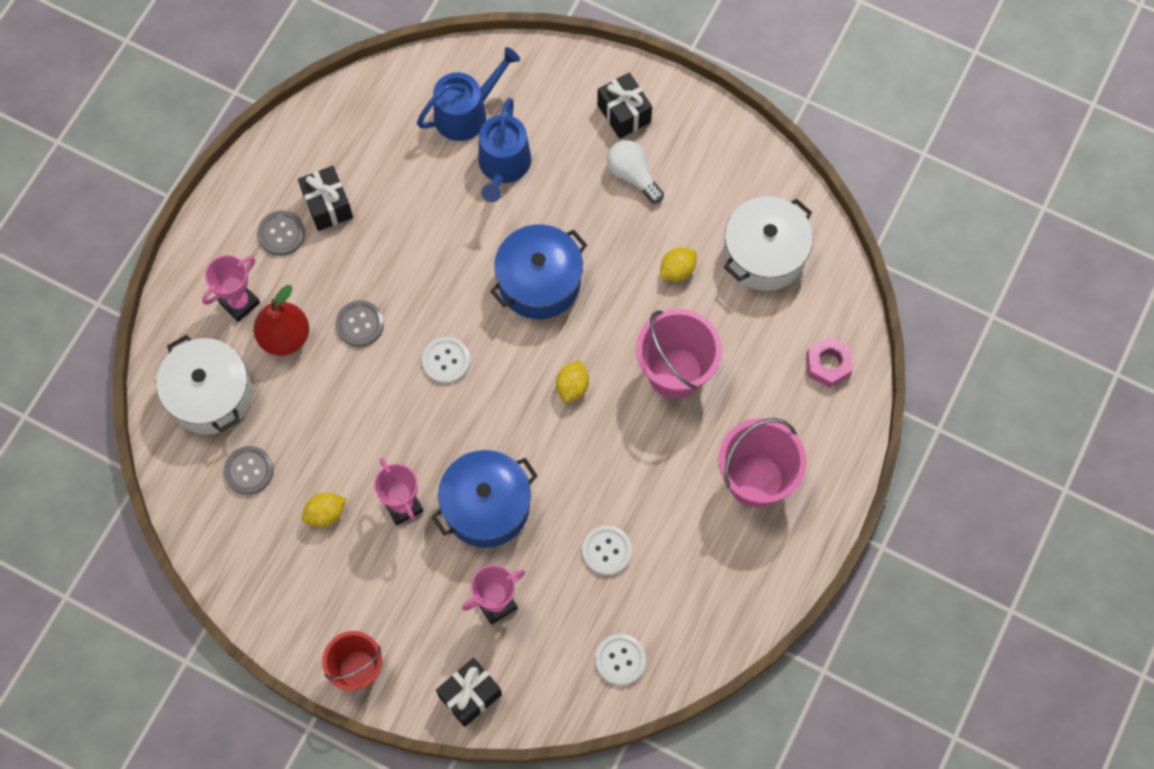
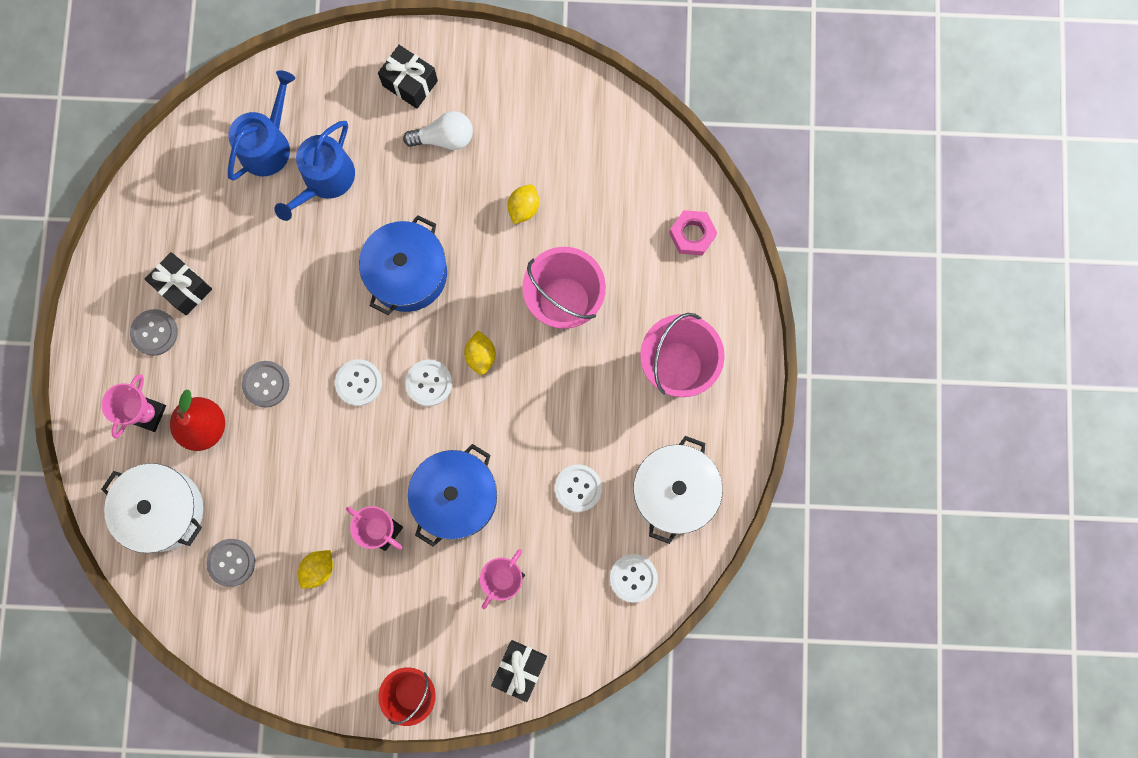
camera: 25 degrees left, 10 degrees up
blue watering can [478,98,531,202] -> blue watering can turned 45 degrees clockwise [274,121,355,221]
white light bulb [607,140,664,203] -> white light bulb turned 150 degrees clockwise [403,111,473,150]
white pot [724,196,813,291] -> white pot moved to [633,436,723,544]
none -> white button [405,360,452,406]

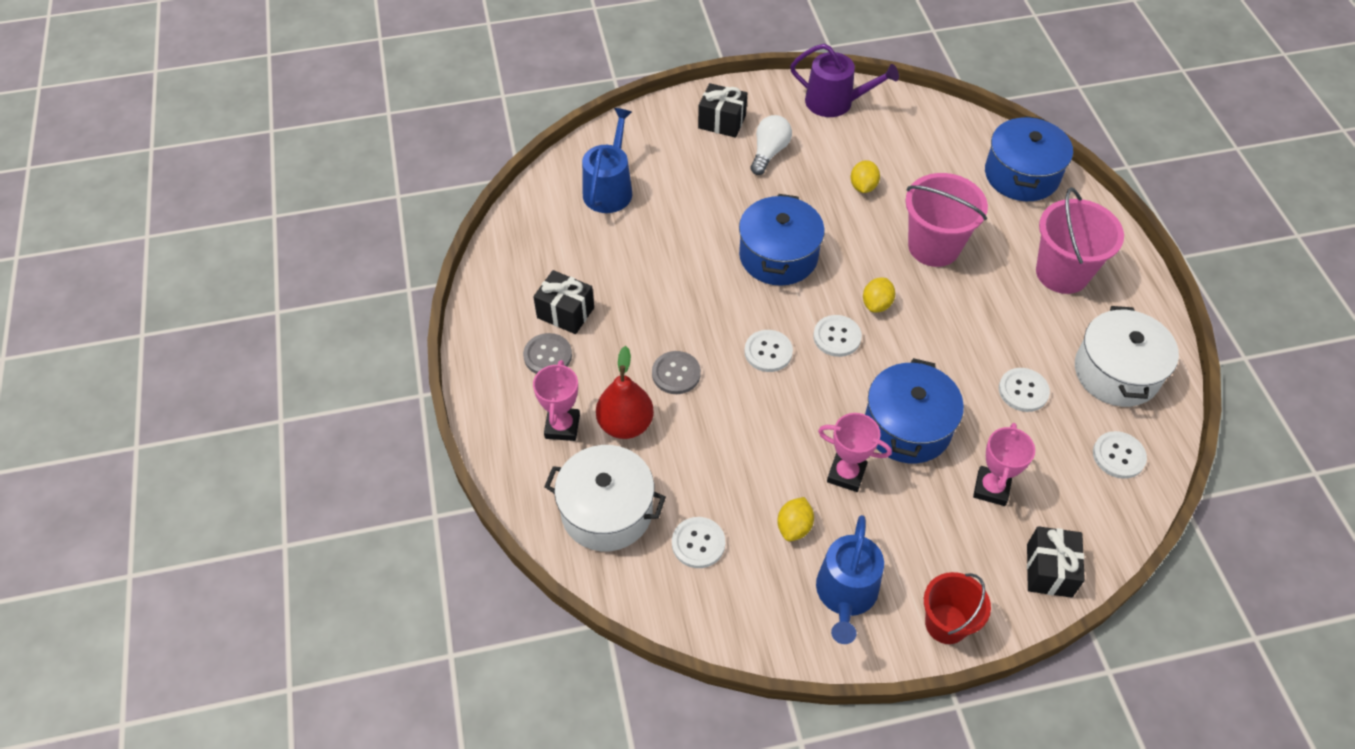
camera: 15 degrees left, 25 degrees down
grey button [206,539,255,587] -> white button [672,517,725,568]
blue watering can [274,121,355,221] -> blue watering can moved to [816,515,884,644]
white light bulb [403,111,473,150] -> white light bulb turned 45 degrees counterclockwise [751,115,792,175]
yellow lemon [464,331,496,375] -> yellow lemon turned 45 degrees clockwise [863,278,895,313]
pink nut [669,210,717,255] -> blue pot [985,116,1073,201]
none -> purple watering can [790,44,899,117]

